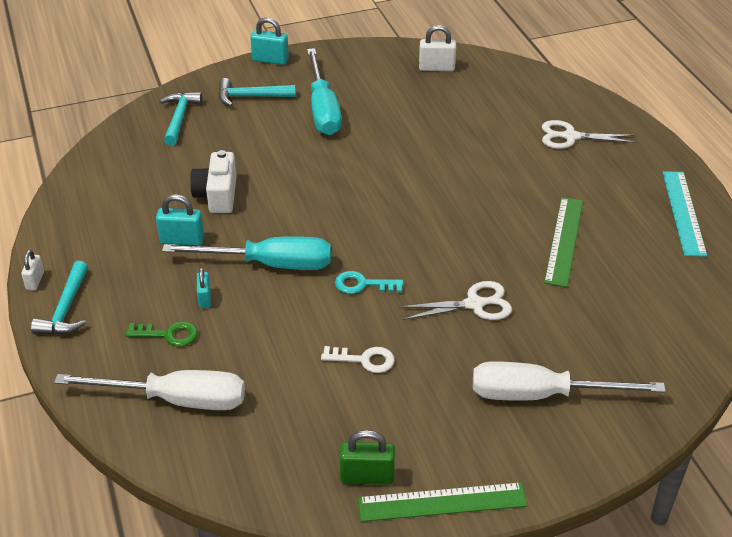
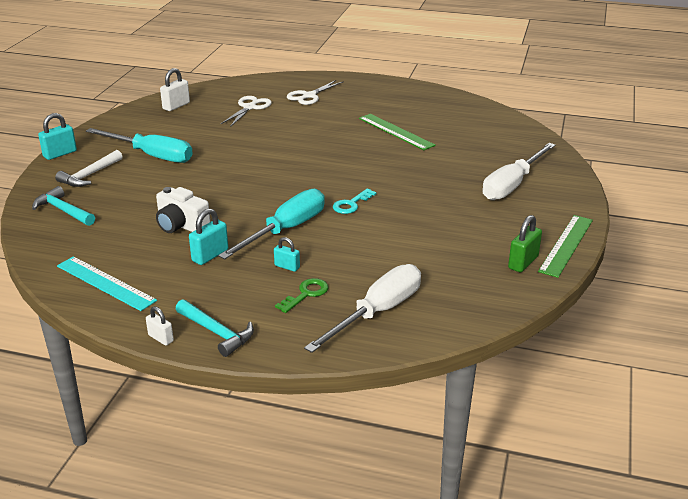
camera: 55 degrees left, 10 degrees down
turquoise hammer [218,78,296,106] -> white hammer [55,150,123,187]
white key [321,346,395,373] -> none
white scissors [399,281,512,320] -> white scissors moved to [221,96,272,127]
turquoise ruler [662,171,707,257] -> turquoise ruler moved to [57,256,157,311]

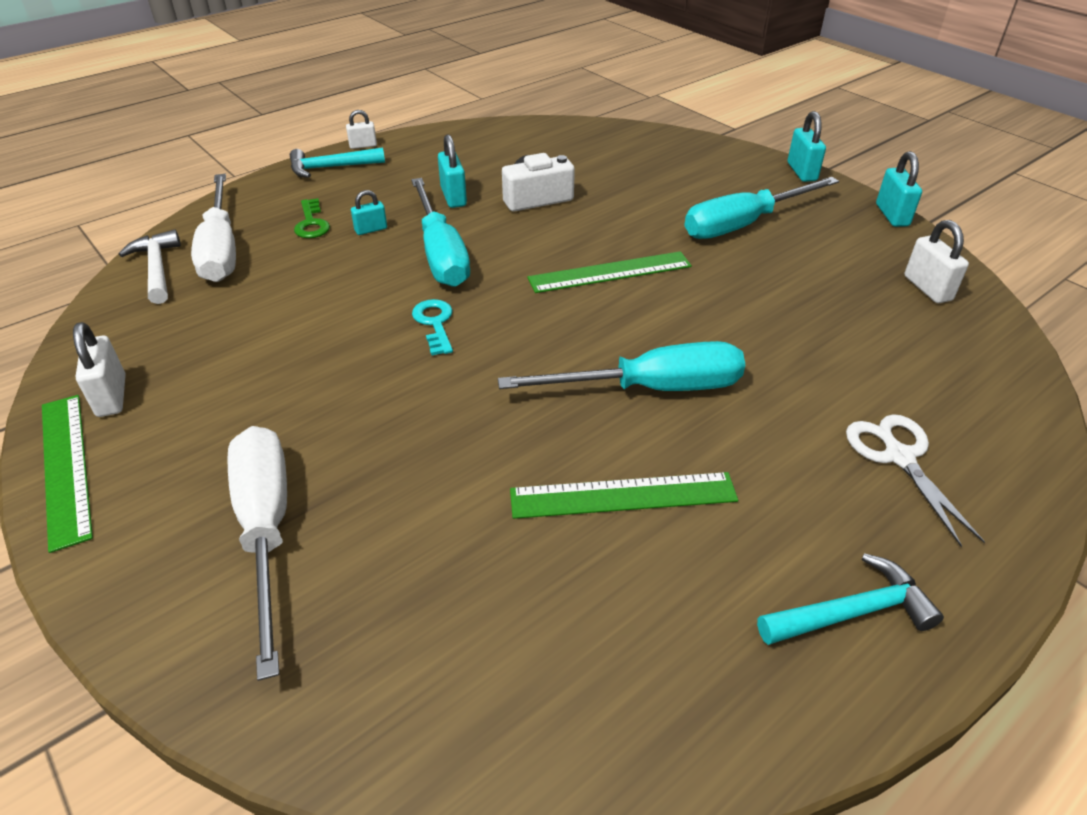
camera: 125 degrees right, 10 degrees up
turquoise hammer [32,186,95,226] -> turquoise hammer moved to [757,553,944,645]
white hammer [55,150,123,187] -> white hammer moved to [119,229,181,304]
turquoise ruler [57,256,157,311] -> none
white scissors [221,96,272,127] -> none
green padlock [508,215,542,272] -> white padlock [73,322,126,417]
none -> turquoise screwdriver [498,341,745,391]
none -> green ruler [527,251,692,293]
none -> turquoise padlock [876,151,922,227]

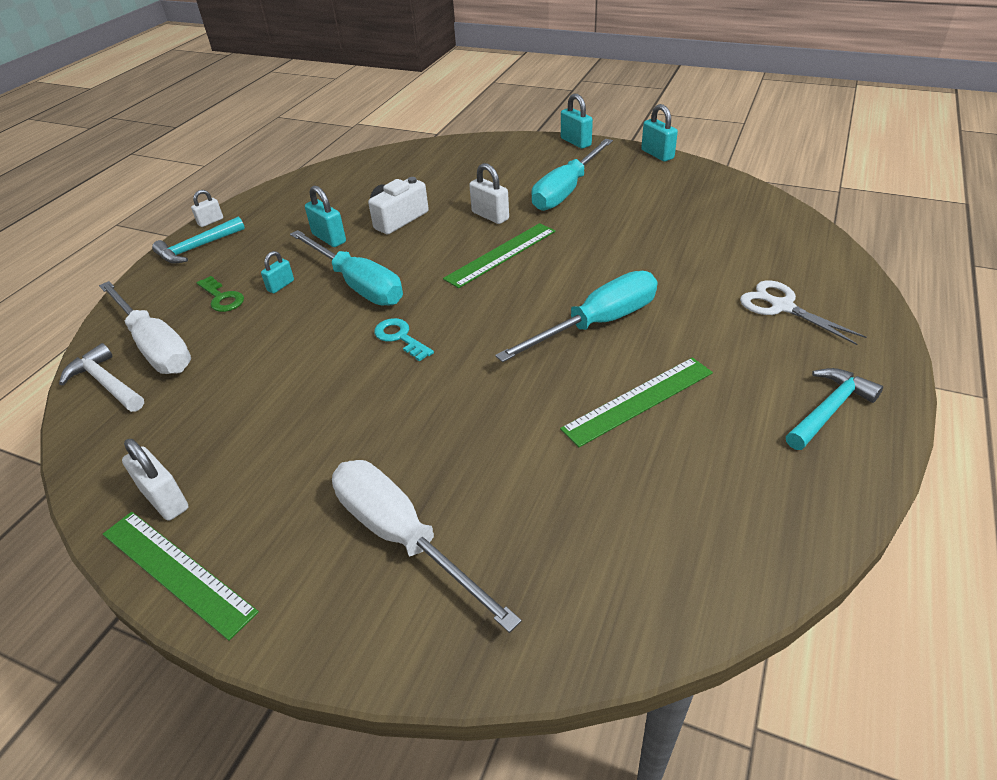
camera: 25 degrees left, 0 degrees up
white padlock [904,220,969,303] -> white padlock moved to [469,163,509,224]

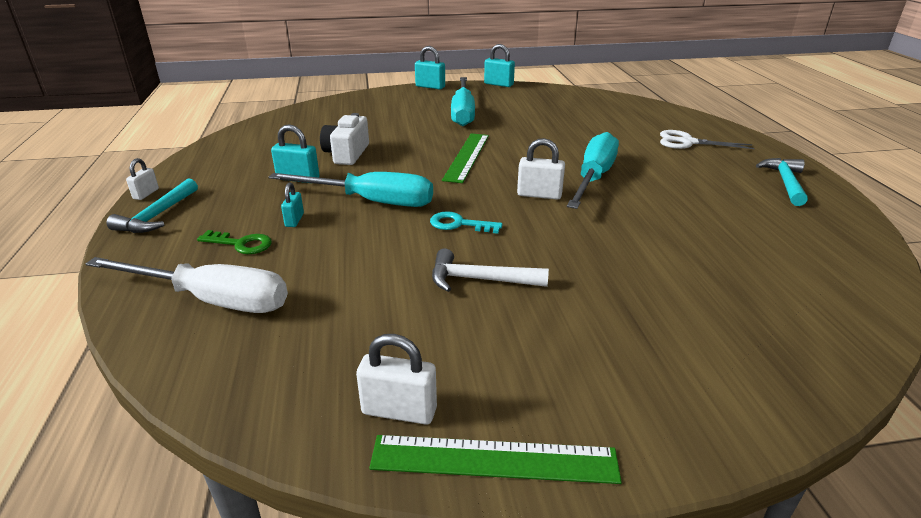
camera: 35 degrees left, 10 degrees down
white hammer [59,343,144,412] -> white hammer moved to [432,248,549,292]
white screwdriver [332,460,522,633] -> none
white padlock [469,163,509,224] -> white padlock moved to [517,138,565,200]
green ruler [560,357,713,447] -> none

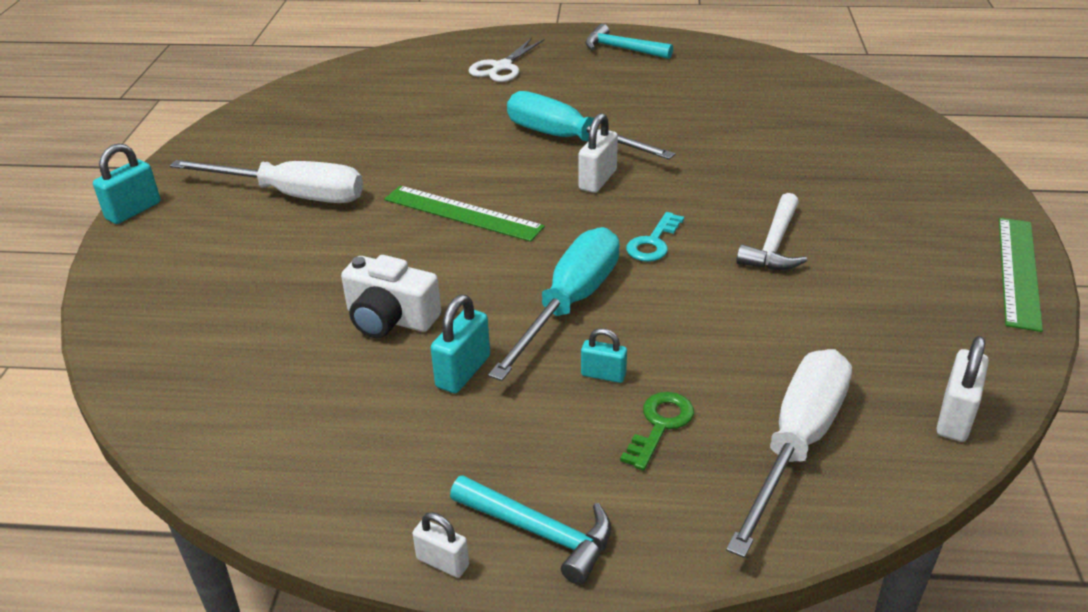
camera: 75 degrees left, 5 degrees up
white padlock [356,334,437,425] -> white padlock moved to [936,336,989,442]
turquoise screwdriver [451,77,475,126] -> white screwdriver [170,160,363,203]
turquoise padlock [484,44,515,87] -> none

